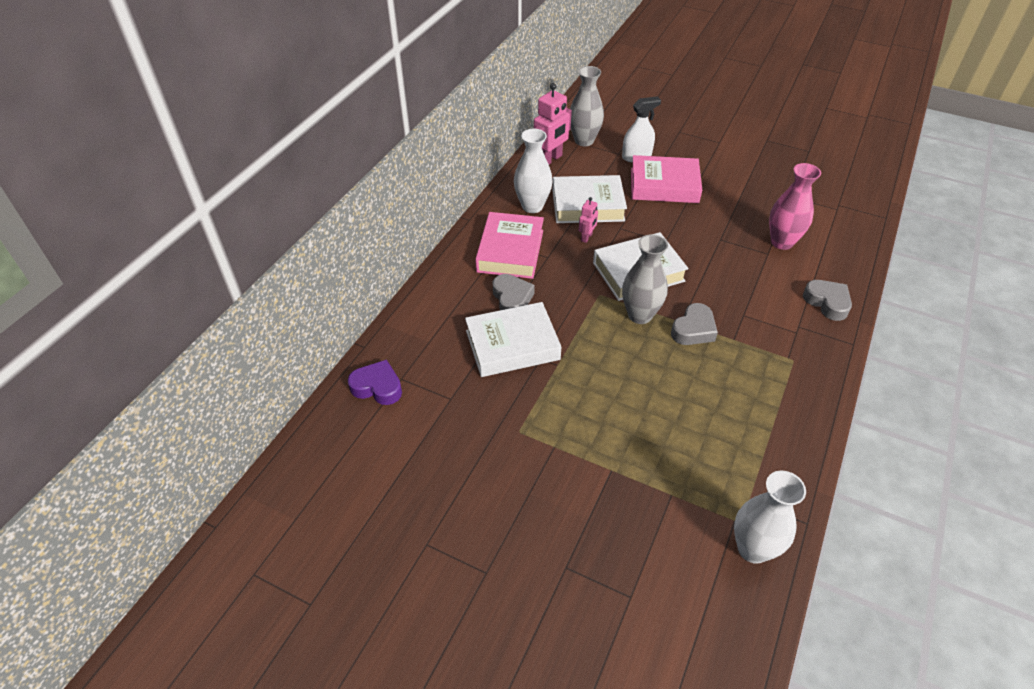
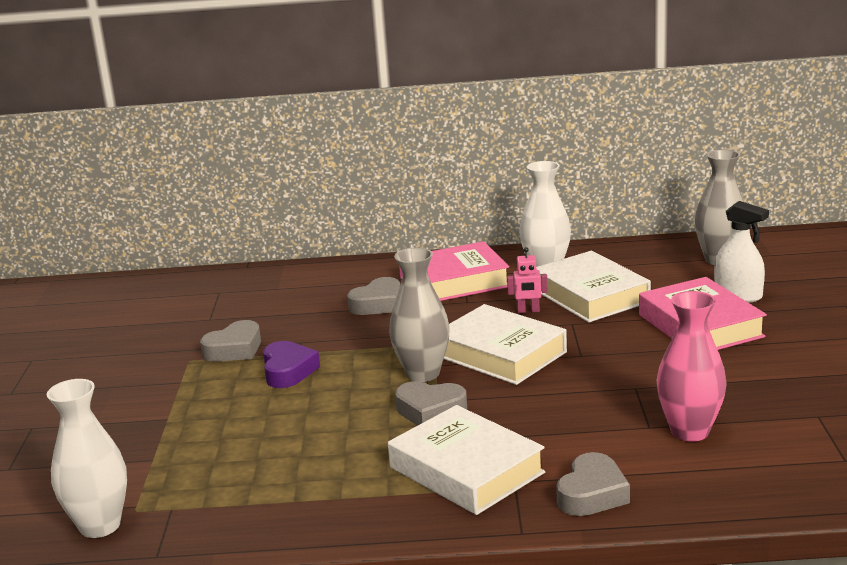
camera: 65 degrees right, 25 degrees down
purple heart [348,360,402,405] -> purple heart moved to [263,341,320,388]
white book [465,302,561,377] -> white book moved to [388,405,545,515]
pink robot [534,83,572,164] -> none
none -> grey heart [200,320,261,362]

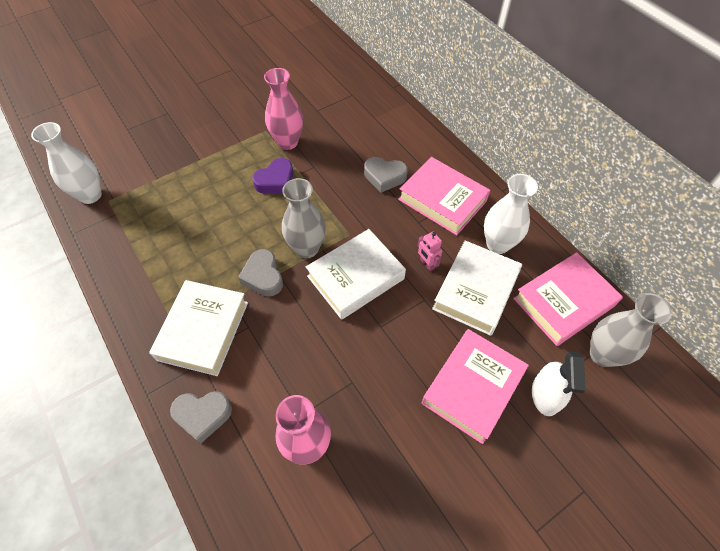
camera: 55 degrees right, 35 degrees up
grey heart [200,320,261,362] -> pink vase [264,68,303,150]
white book [444,304,567,385] -> white book turned 45 degrees clockwise [306,229,406,320]
none -> pink book [513,252,623,346]

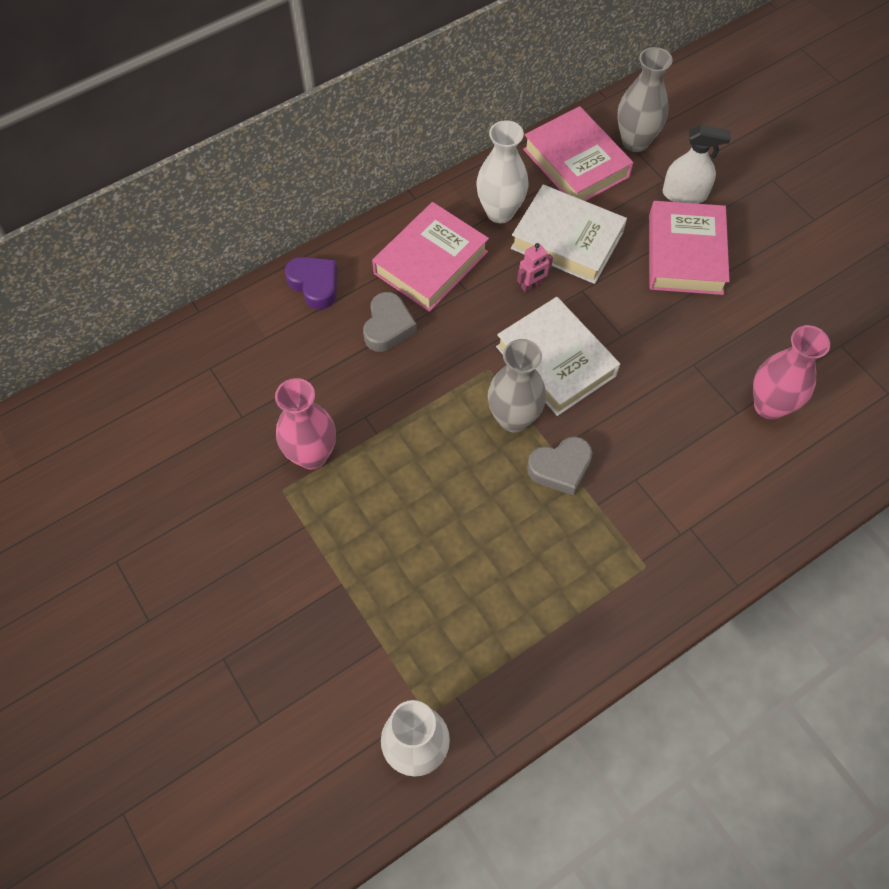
camera: 90 degrees left, 5 degrees up
white book [149,280,248,376] -> none
grey heart [170,391,232,443] -> none
purple heart [252,158,293,194] -> purple heart moved to [285,257,337,310]
pink book [422,329,529,444] -> pink book turned 60 degrees clockwise [649,201,730,295]

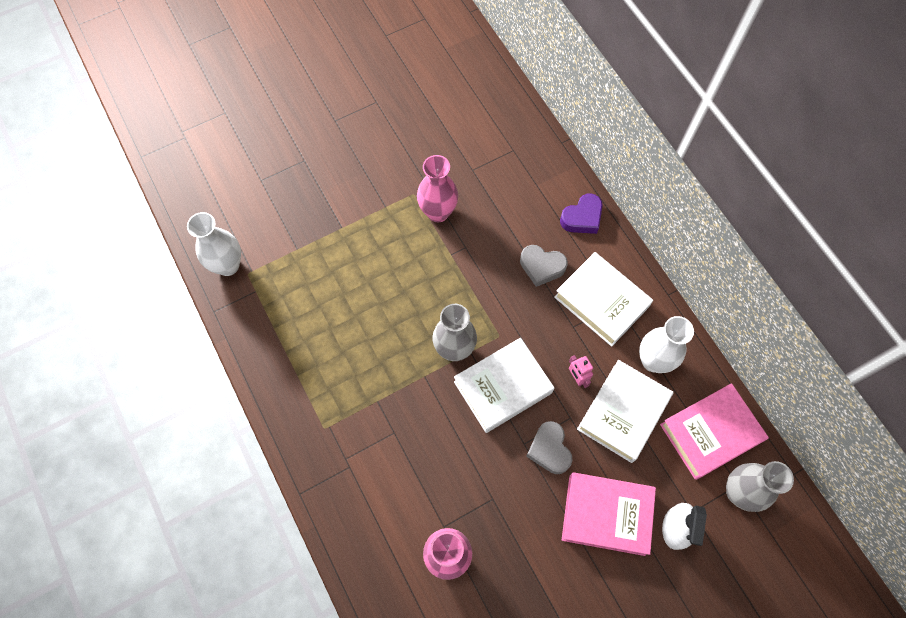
camera: 95 degrees right, 5 degrees up
pink book [372,202,489,312] -> white book [554,252,653,347]
grey heart [527,436,592,495] -> grey heart moved to [526,421,573,474]

